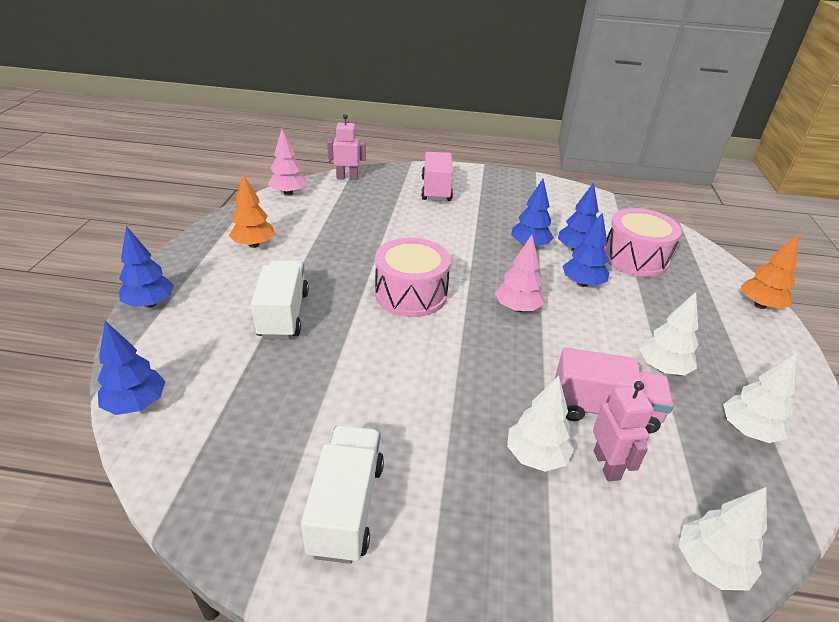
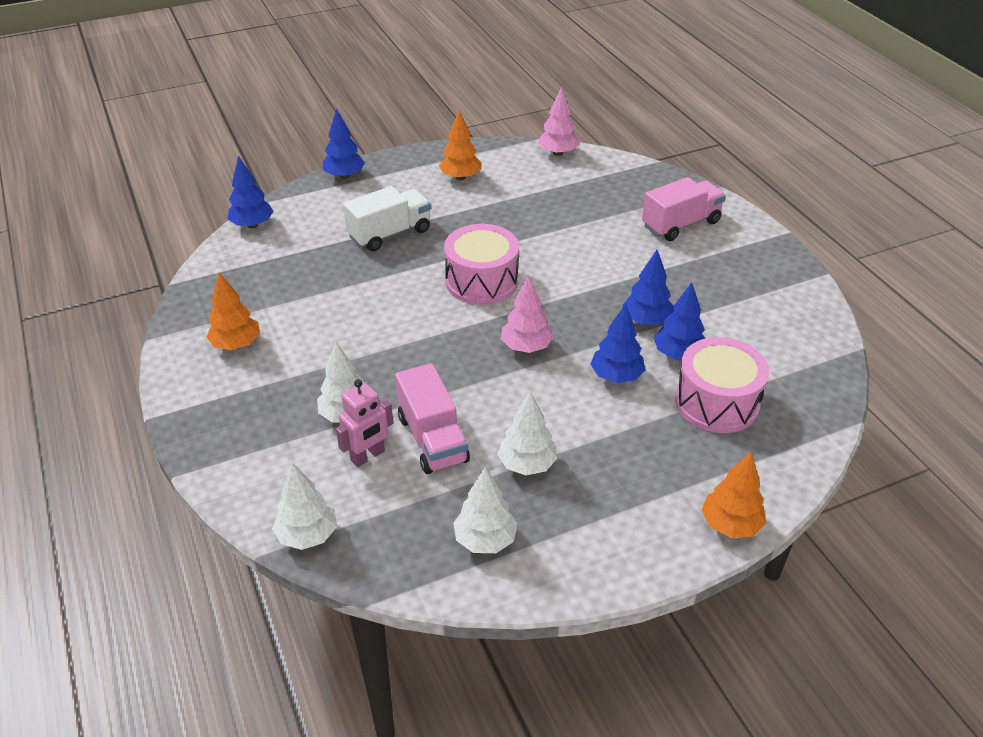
camera: 60 degrees right, 5 degrees up
white truck [301,425,384,564] -> orange tree [207,273,260,350]
pink robot [327,114,366,180] -> none

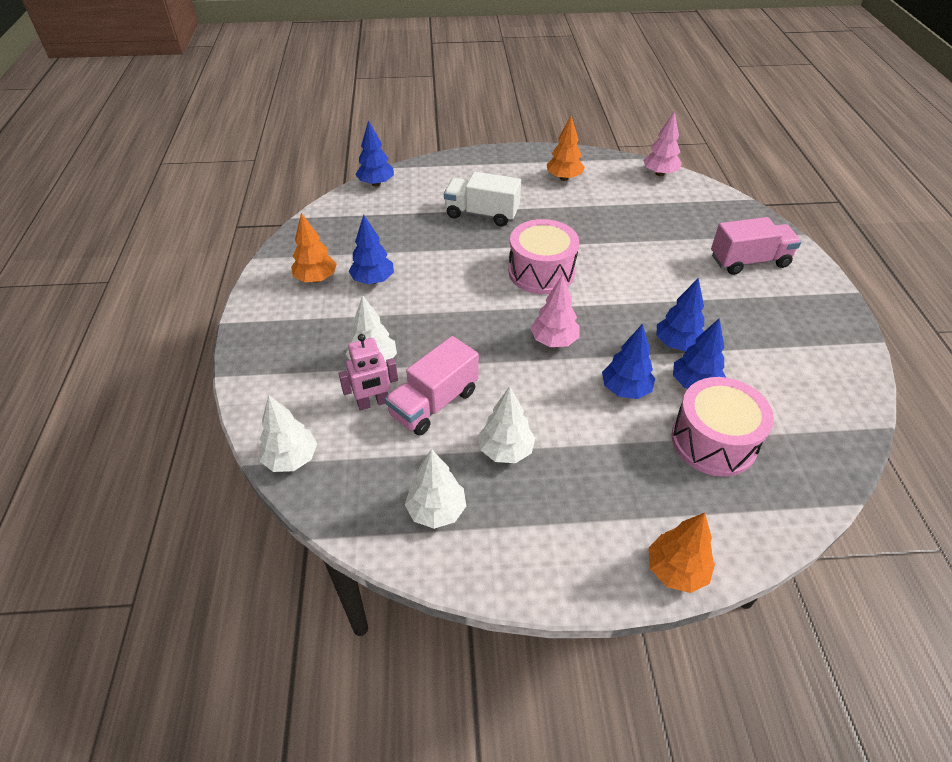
camera: 20 degrees right, 5 degrees up
blue tree [323,109,365,179] -> blue tree moved to [349,215,394,284]
white truck [343,186,431,251] -> white truck turned 150 degrees counterclockwise [444,172,521,227]
pink truck [395,363,470,474] -> pink truck turned 45 degrees clockwise [385,336,479,436]

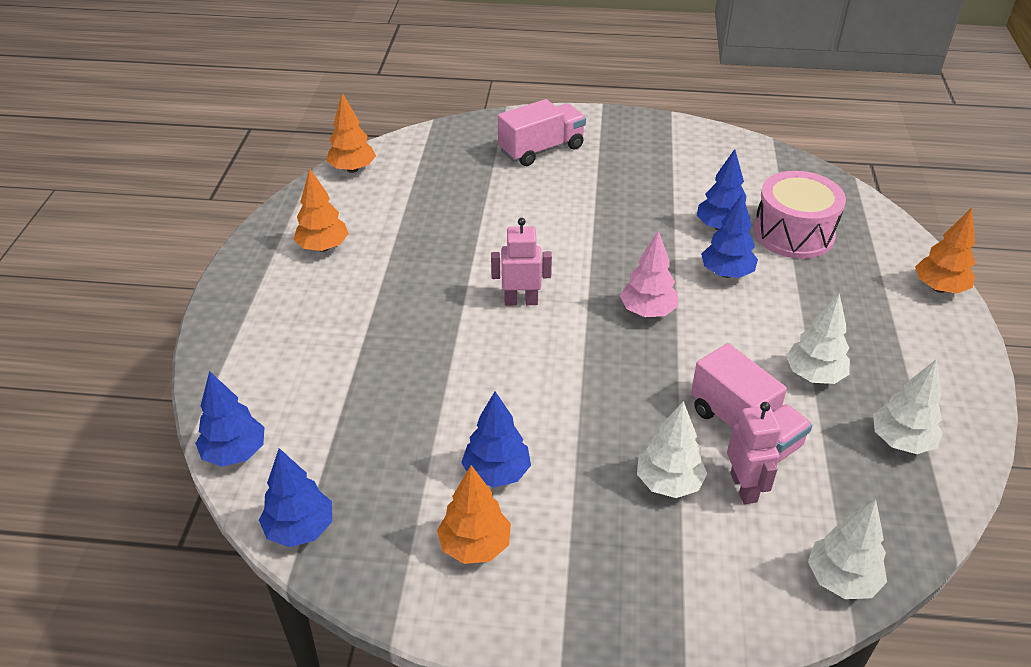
camera: 80 degrees left, 5 degrees down
white truck [444,172,521,227] -> none
pink drum [508,219,579,294] -> pink robot [491,218,552,306]
pink tree [643,111,682,176] -> orange tree [327,93,376,173]
blue tree [656,278,704,351] -> blue tree moved to [259,448,332,547]
pink truck [711,217,801,275] -> pink truck turned 60 degrees clockwise [498,99,586,166]

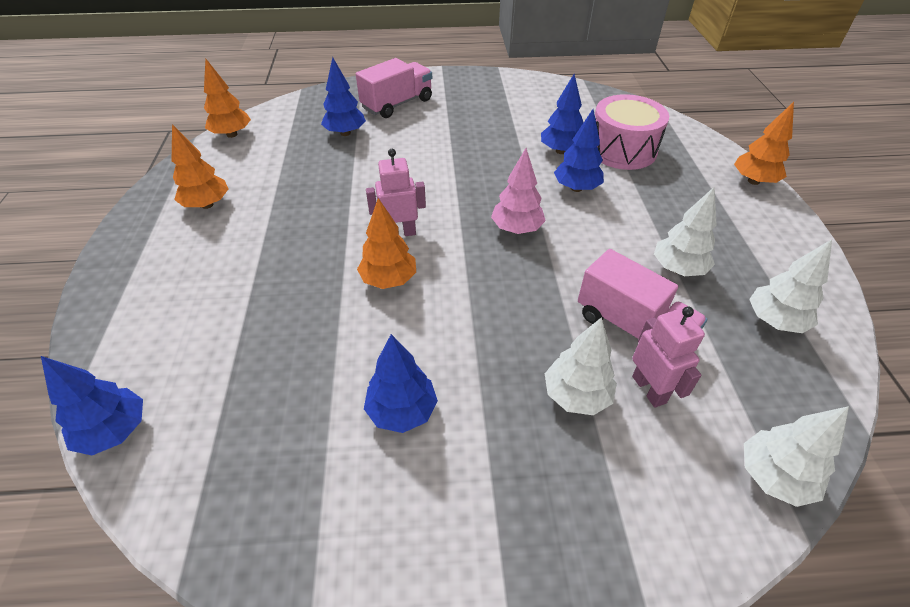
camera: 10 degrees left, 5 degrees up
blue tree [259,448,332,547] -> blue tree moved to [321,57,366,136]
orange tree [437,465,511,564] -> orange tree moved to [357,198,416,289]

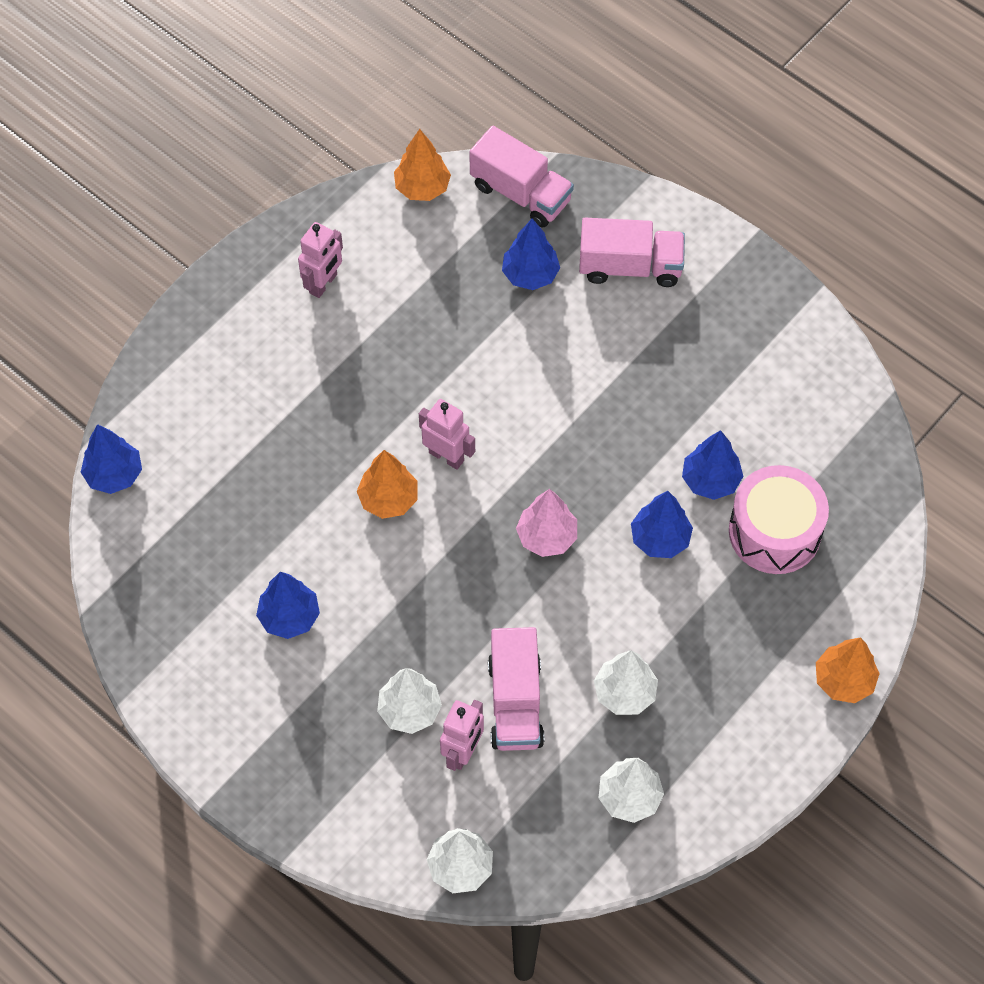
camera: 45 degrees right, 15 degrees up
orange tree [172,124,228,209] -> pink robot [298,222,343,298]
none -> pink truck [469,126,574,227]

